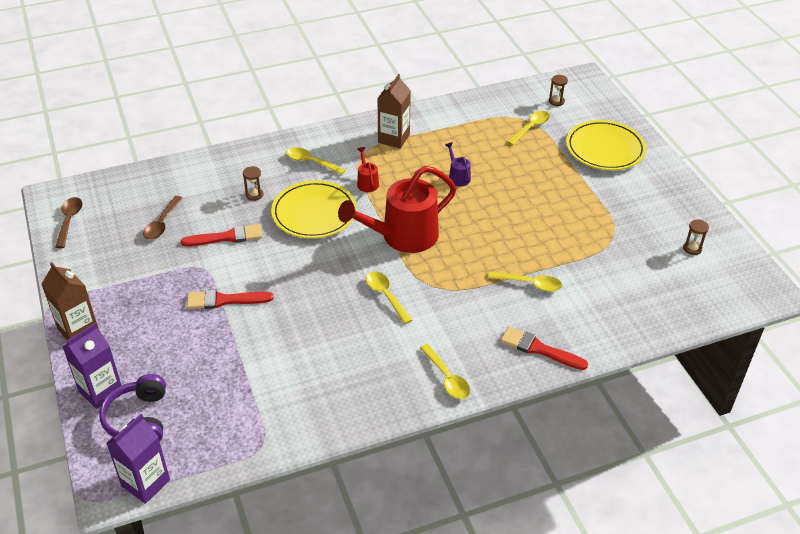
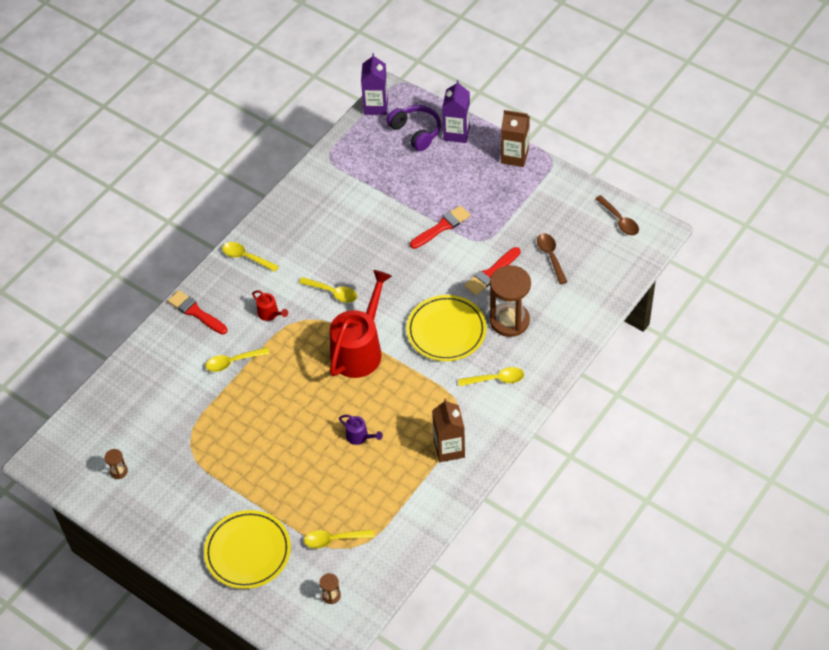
camera: 150 degrees right, 10 degrees up
brown hourglass [243,166,263,201] -> brown hourglass [490,265,531,337], size x2.35
red watering can [357,147,379,192] -> red watering can moved to [252,290,288,321]
red brush [501,327,588,370] -> red brush turned 135 degrees counterclockwise [168,290,227,335]
yellow spoon [507,111,550,145] -> yellow spoon turned 75 degrees clockwise [304,530,374,549]

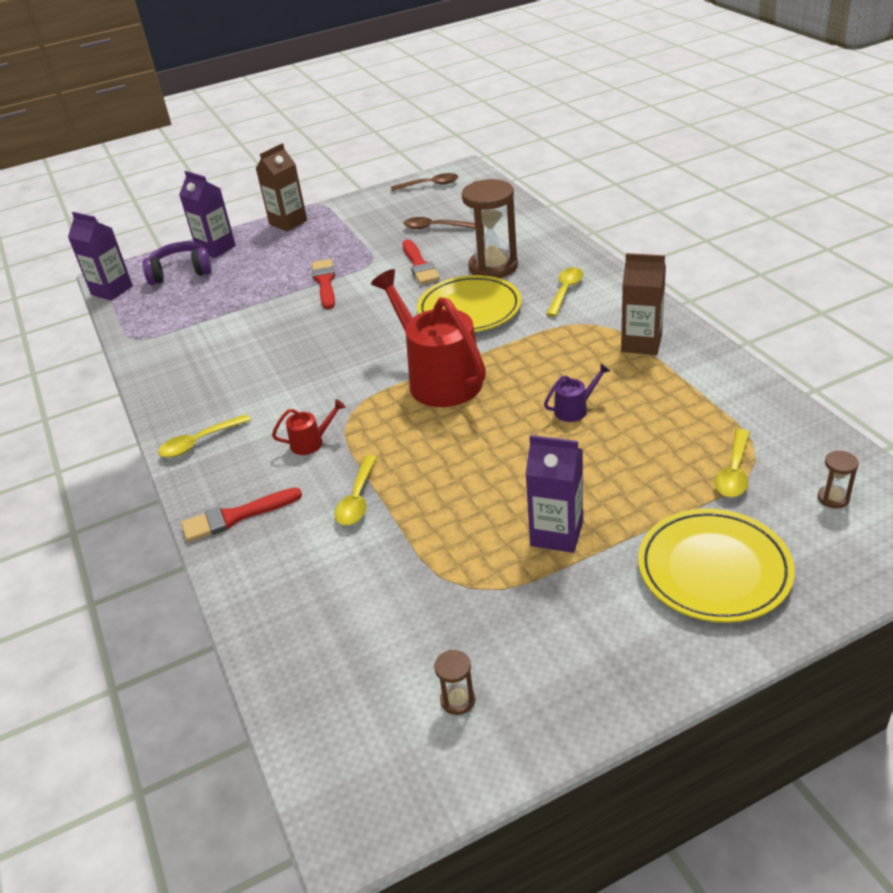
camera: 60 degrees left, 15 degrees down
yellow spoon [299,277,357,303] -> none
none -> purple carton [525,435,583,553]

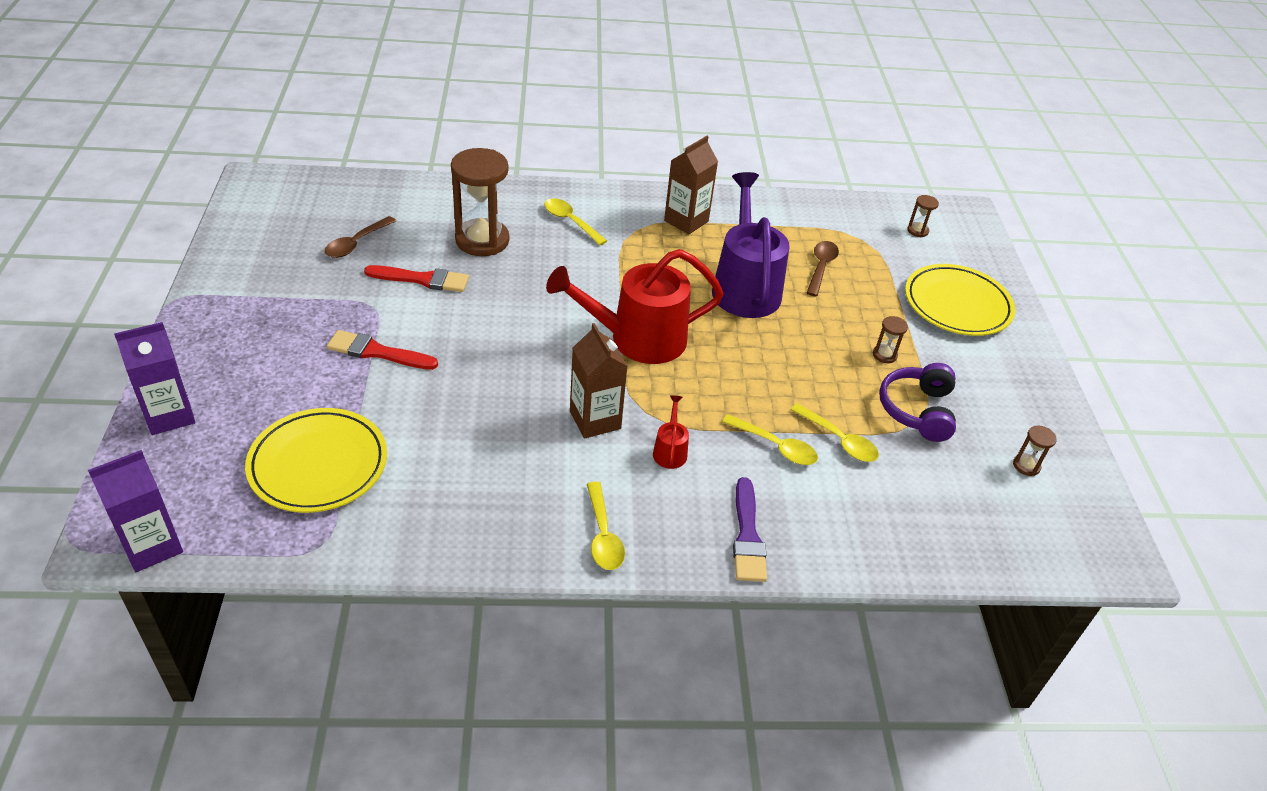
camera: 75 degrees left, 5 degrees up
purple headphones [142,241,212,285] -> purple headphones moved to [879,363,956,442]
red brush [181,487,302,542] -> purple brush [733,477,767,582]
brown carton [256,143,307,232] -> brown carton moved to [570,323,628,439]
brown spoon [391,173,458,191] -> brown spoon moved to [806,241,839,296]
yellow plate [417,275,522,332] -> yellow plate moved to [245,408,387,513]
purple carton [525,435,583,553] -> brown hourglass [873,316,908,363]
purple watering can [544,364,610,422] -> purple watering can [712,172,790,318], size x2.39
yellow spoon [715,429,750,497] -> yellow spoon moved to [791,403,879,462]

